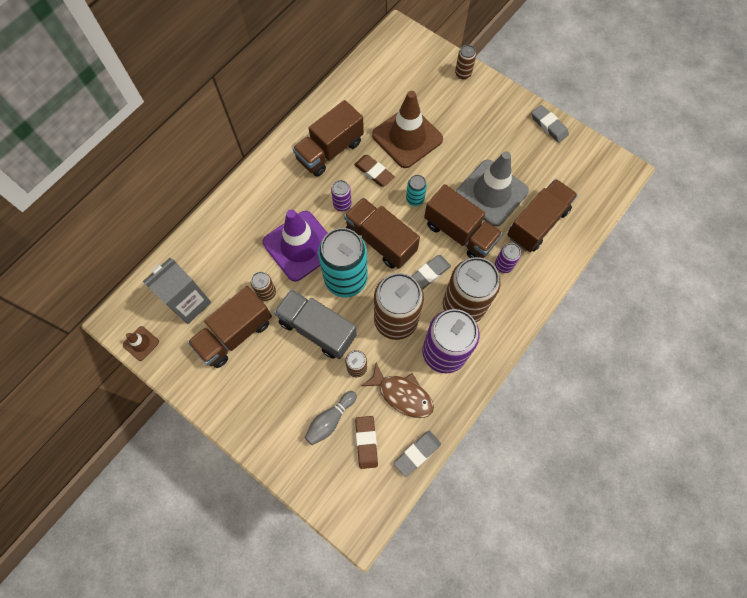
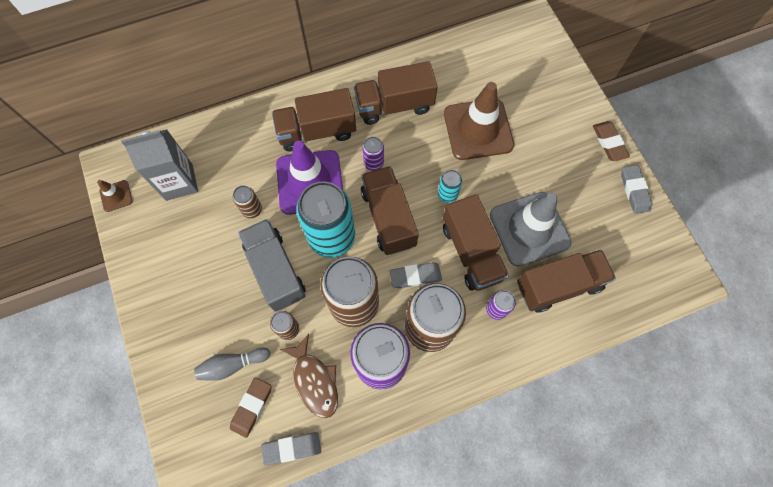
camera: 30 degrees right, 0 degrees up
brown truck [188,286,272,368] -> brown truck moved to [272,88,356,151]
brown eraser [354,155,395,187] -> brown eraser moved to [593,121,630,161]
brown can [455,45,476,79] -> none

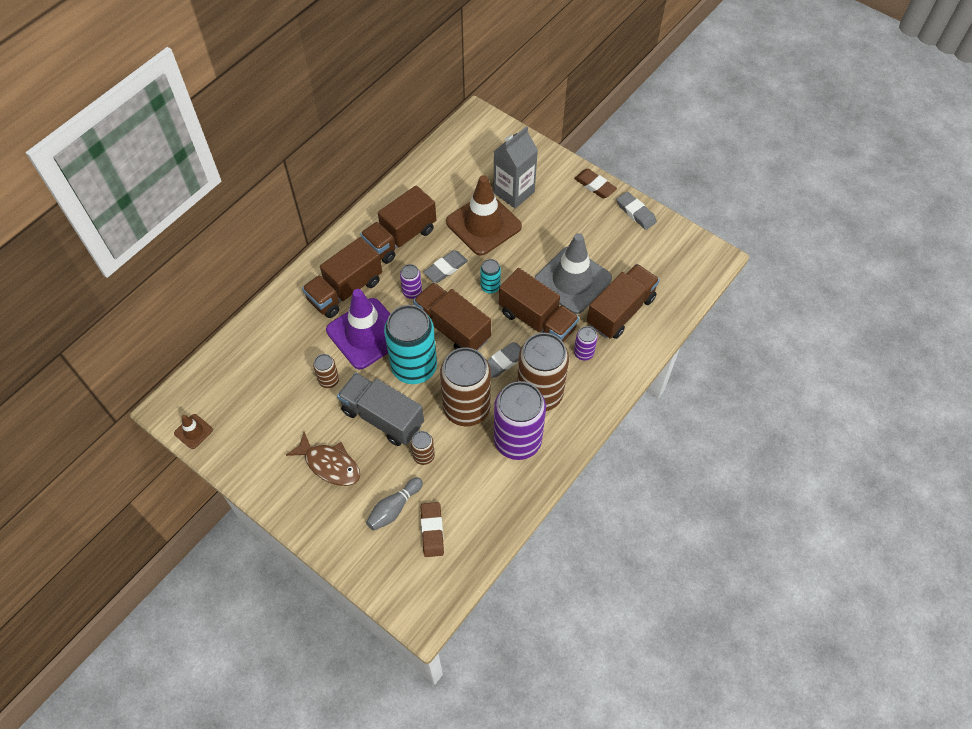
camera: 30 degrees left, 10 degrees down
grey carton [121,129,198,201] -> grey carton moved to [493,126,538,208]
grey eraser [261,432,321,466] -> grey eraser moved to [424,250,468,283]
brown fish [280,334,338,418] -> brown fish moved to [286,432,360,486]

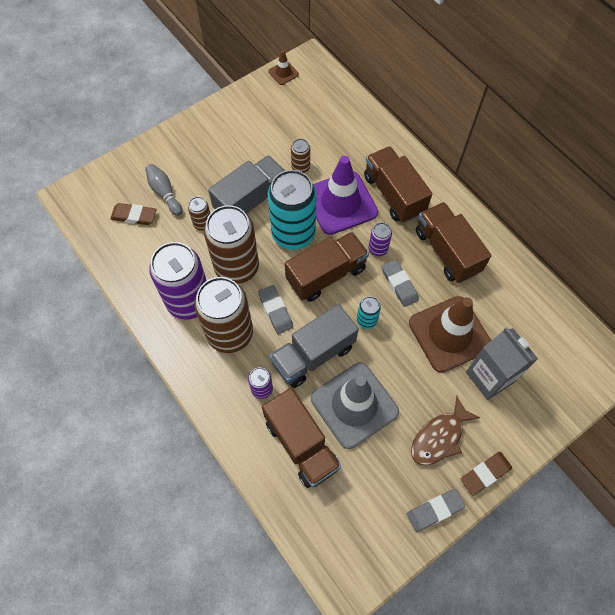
camera: 105 degrees right, 5 degrees up
brown fish [286,432,360,486] -> brown fish moved to [411,396,481,465]
brown truck [499,268,579,342] -> grey truck [269,304,359,388]

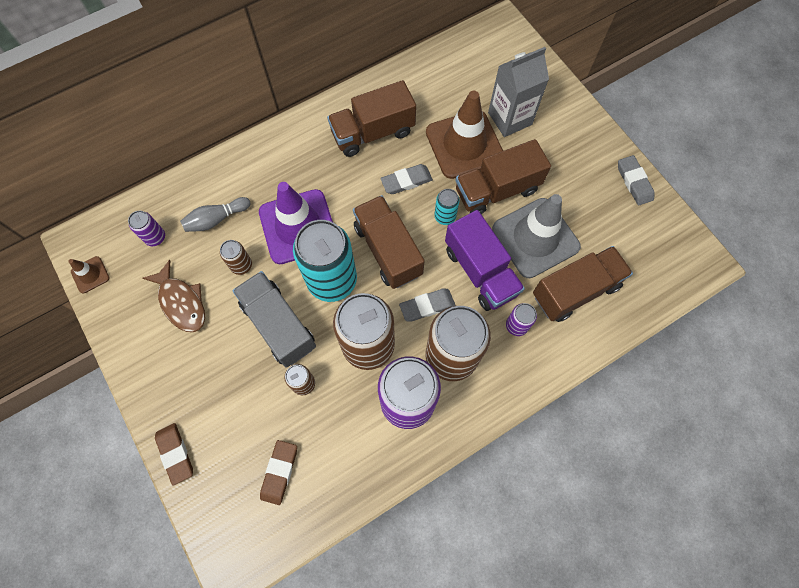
camera: 85 degrees left, 5 degrees up
grey bowling pin [145,164,182,216] -> grey bowling pin moved to [180,197,250,232]
grey truck [269,304,359,388] -> purple truck [445,210,525,311]
brown truck [364,146,432,223] -> brown truck moved to [455,139,551,214]
purple can [369,223,392,256] -> purple can moved to [128,211,165,246]
brown fish [411,396,481,465] -> brown fish moved to [142,260,205,332]
brown eraser [461,452,512,496] -> brown eraser moved to [155,423,193,485]

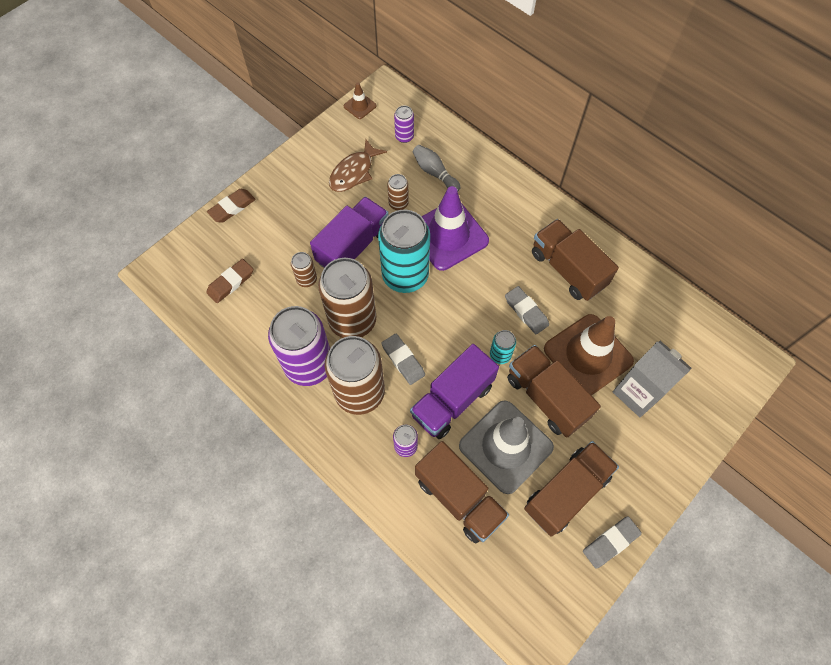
camera: 75 degrees right, 5 degrees down
grey truck [232,271,316,368] -> purple truck [310,196,389,268]
brown eraser [260,440,297,505] -> brown eraser turned 45 degrees counterclockwise [206,259,253,303]
brown truck [353,195,425,289] -> brown truck moved to [524,441,619,537]

